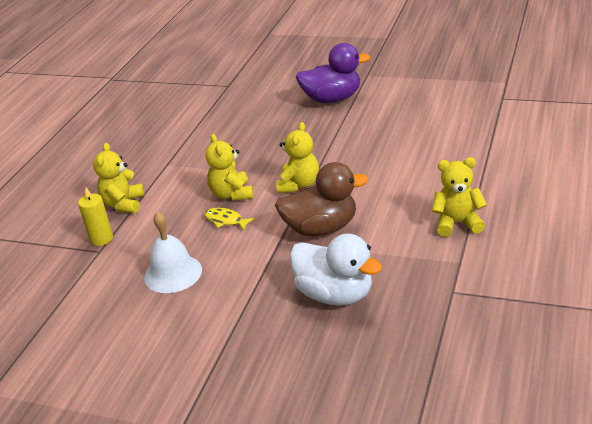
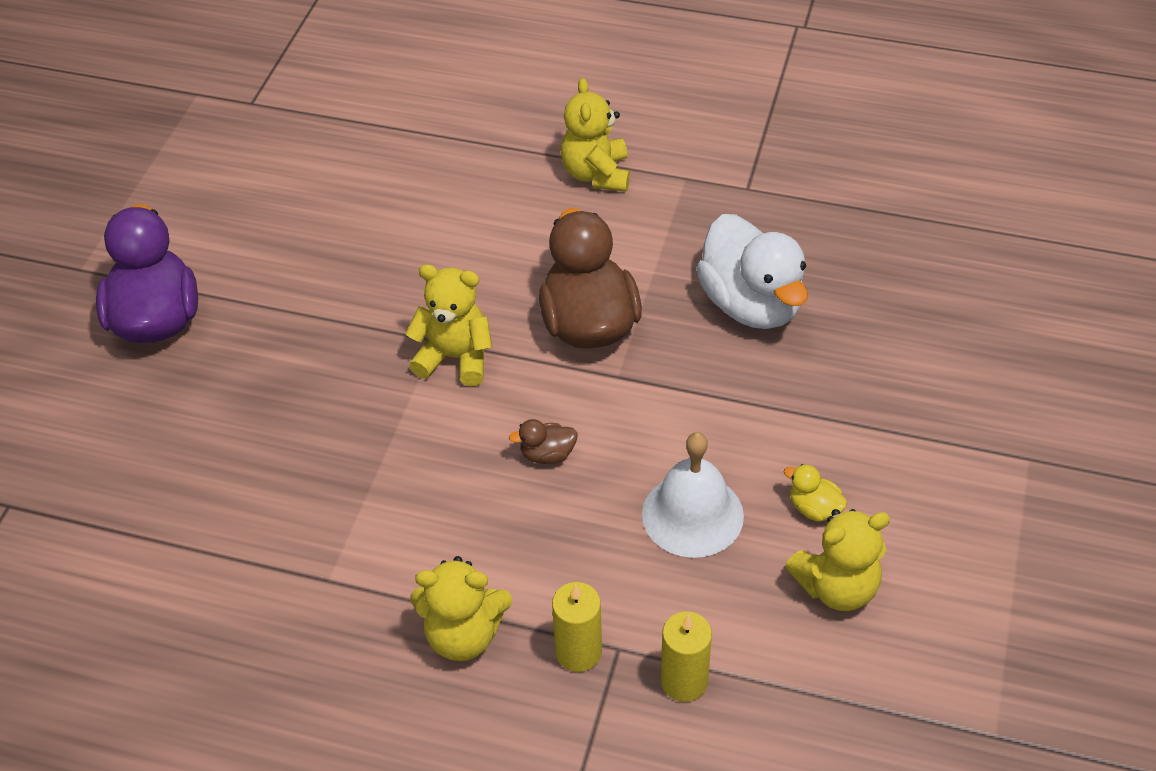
camera: 95 degrees left, 15 degrees up
yellow fish [204,207,255,231] -> brown duck [509,419,578,464]
yellow teddy bear [205,134,253,201] -> yellow teddy bear moved to [785,509,890,611]
white duck [290,234,382,306] -> white duck turned 120 degrees clockwise [696,214,808,329]
none -> yellow candle [661,611,712,702]
none -> yellow duck [784,464,847,522]

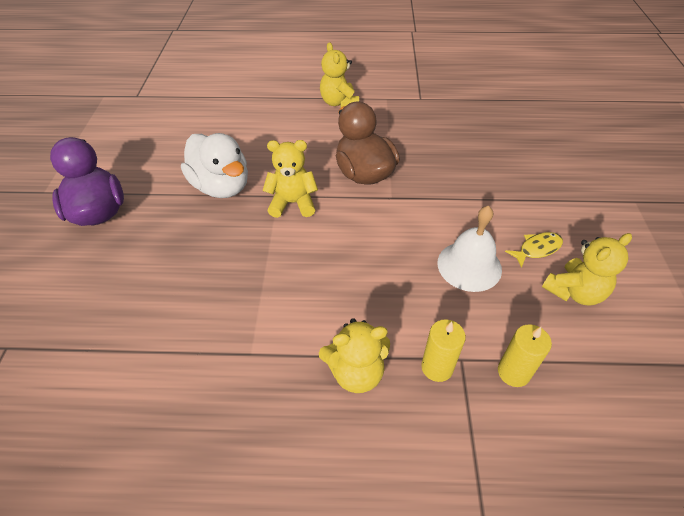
camera: 15 degrees left, 0 degrees up
brown duck [509,419,578,464] -> none
white duck [696,214,808,329] -> white duck moved to [181,133,248,198]
yellow duck [784,464,847,522] -> yellow fish [505,232,563,268]

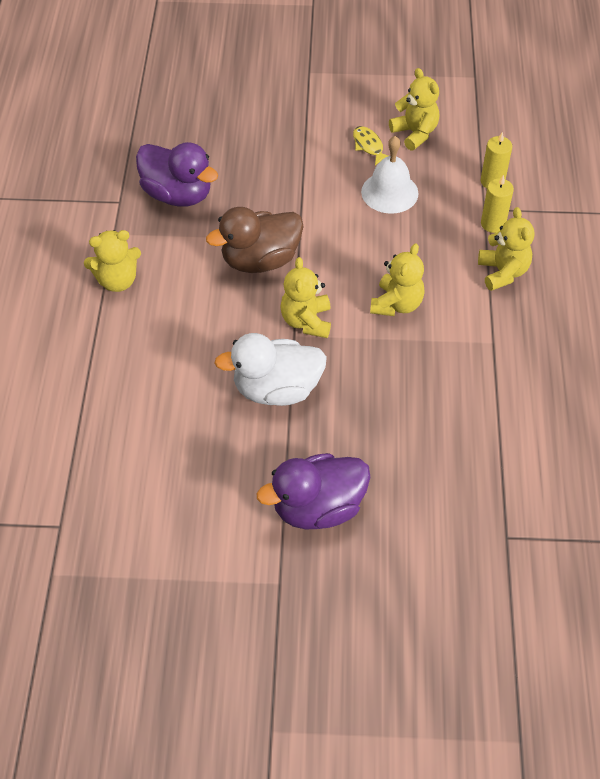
camera: 90 degrees left, 5 degrees up
white duck [181,133,248,198] -> white duck turned 150 degrees counterclockwise [214,333,327,406]
none -> purple duck [136,142,218,207]
none -> yellow teddy bear [370,243,425,316]

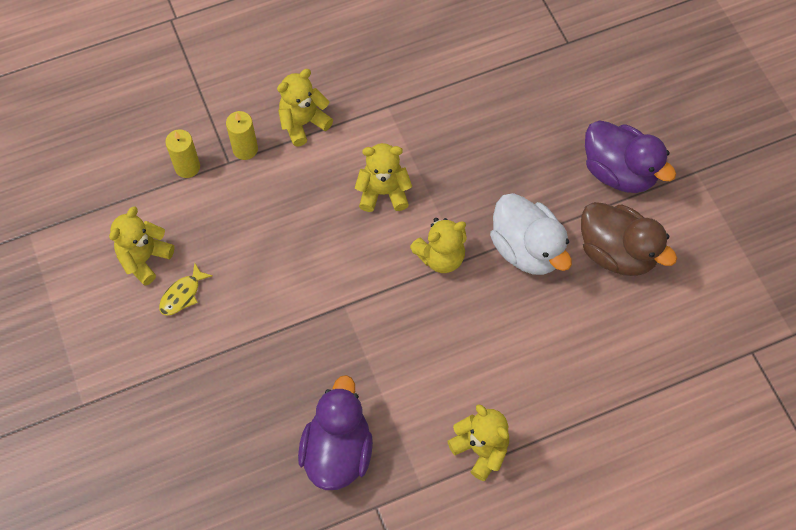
camera: 115 degrees left, 10 degrees up
brown duck [206,207,304,273] -> brown duck moved to [581,202,677,276]
white bell [361,136,419,214] -> none

